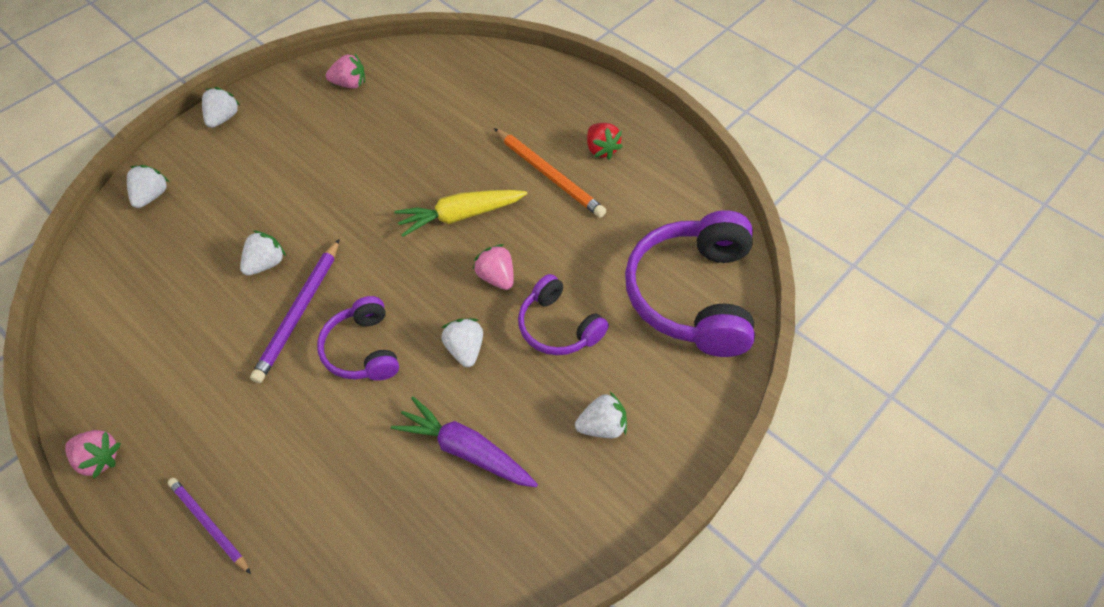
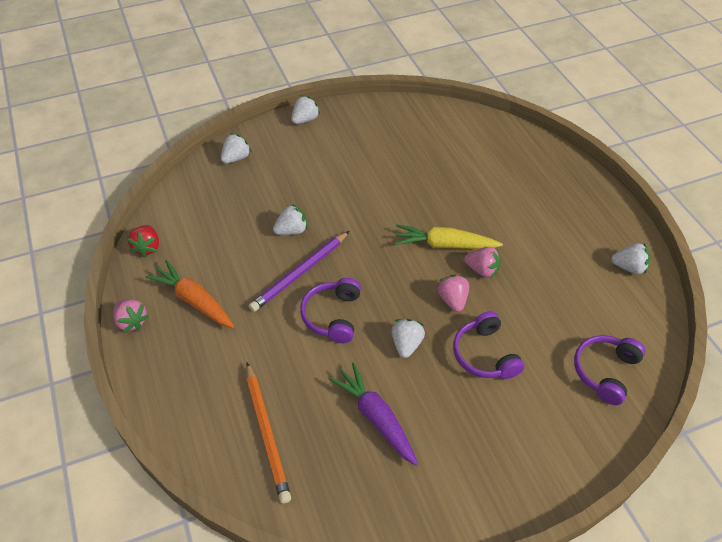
camera: 25 degrees right, 5 degrees down
purple pencil [167,478,251,574] -> none
pink strawberry [326,54,365,89] -> pink strawberry moved to [464,247,501,278]
orange pencil [494,128,606,218] -> orange pencil moved to [246,363,291,504]
white strawberry [575,392,627,438] -> white strawberry moved to [611,243,651,274]
red strawberry [587,123,623,159] -> red strawberry moved to [127,225,159,257]
purple headphones [625,210,755,357] -> purple headphones [574,335,645,405], size x0.56
none -> orange carrot [146,260,234,328]

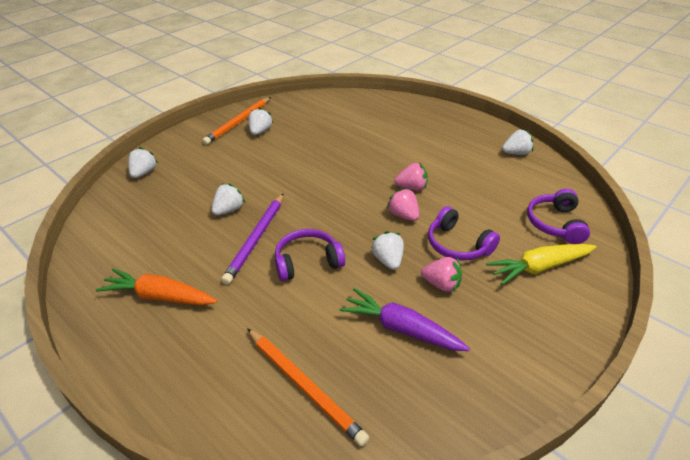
camera: 25 degrees left, 10 degrees down
pink strawberry [113,299,149,333] -> pink strawberry moved to [421,257,462,292]
red strawberry [127,225,159,257] -> none
white strawberry [291,95,320,124] -> white strawberry moved to [249,107,273,135]
purple headphones [300,278,361,343] -> purple headphones turned 90 degrees clockwise [275,229,345,281]
yellow carrot [394,224,503,249] -> yellow carrot moved to [486,244,597,285]
none -> orange pencil [202,97,271,145]

